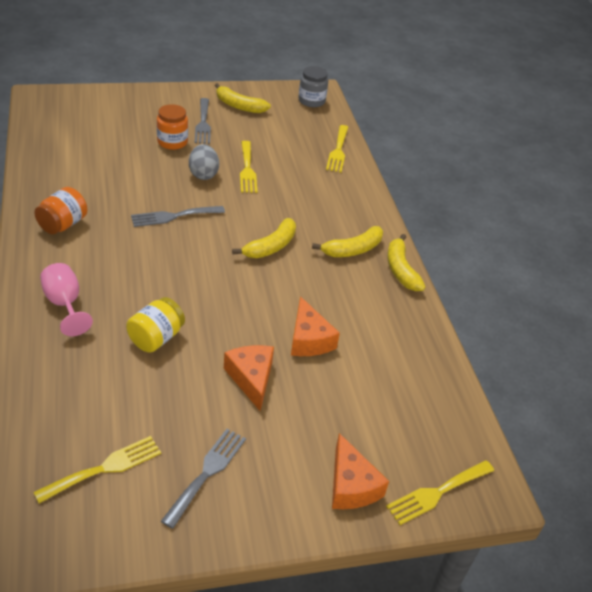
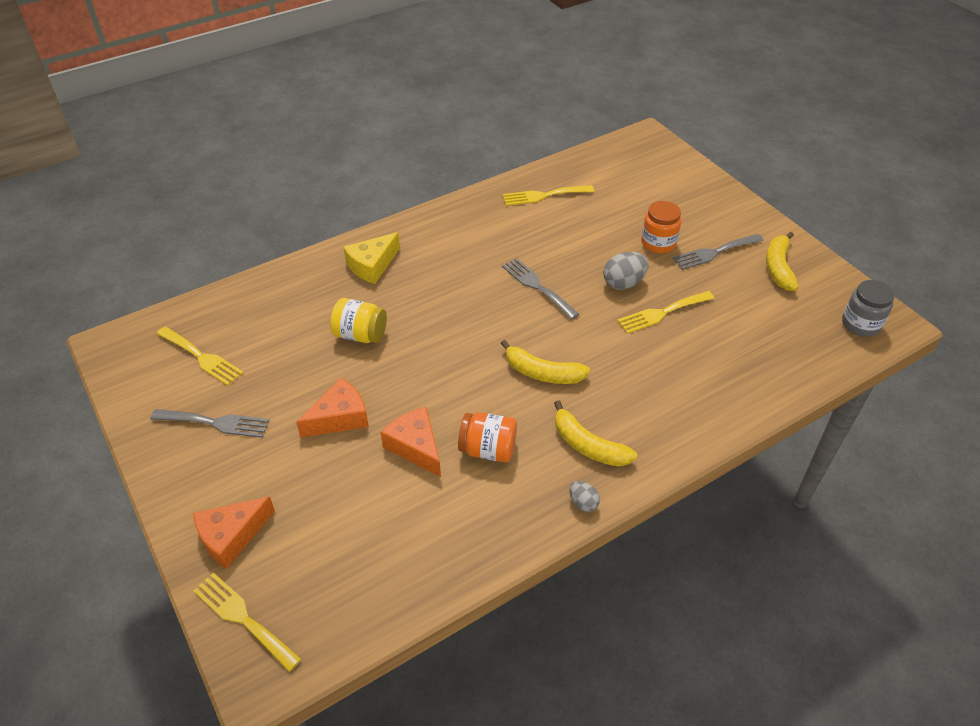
camera: 75 degrees right, 5 degrees up
orange jar [34,187,87,234] -> orange jar moved to [458,412,517,462]
pink goblet [40,263,93,336] -> yellow cheese [343,232,400,284]
orange cheese [291,296,340,356] -> orange cheese turned 90 degrees clockwise [381,407,441,477]
yellow fork [326,125,348,173] -> yellow fork moved to [503,185,594,206]
yellow banana [387,234,426,291] -> grey egg [569,481,600,512]

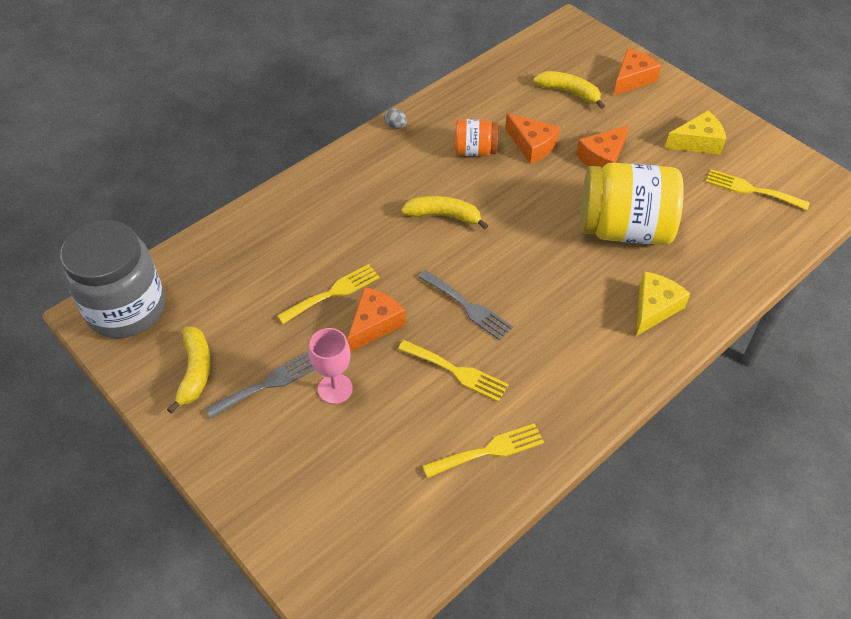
camera: 170 degrees right, 5 degrees up
grey fork [151,409,269,438] -> yellow cheese [665,111,726,155]
yellow fork [193,573,301,672] -> yellow fork moved to [398,340,509,402]
yellow jar [330,298,387,343] -> yellow jar [580,163,684,245], size x1.97
yellow banana [554,400,637,467] -> yellow banana moved to [533,71,605,109]
grey egg [603,252,648,290] -> orange cheese [347,287,406,352]
orange jar [641,201,682,253] -> pink goblet [309,328,353,404]
grey jar [842,280,894,337] -> grey jar [60,220,165,338], size x1.97

